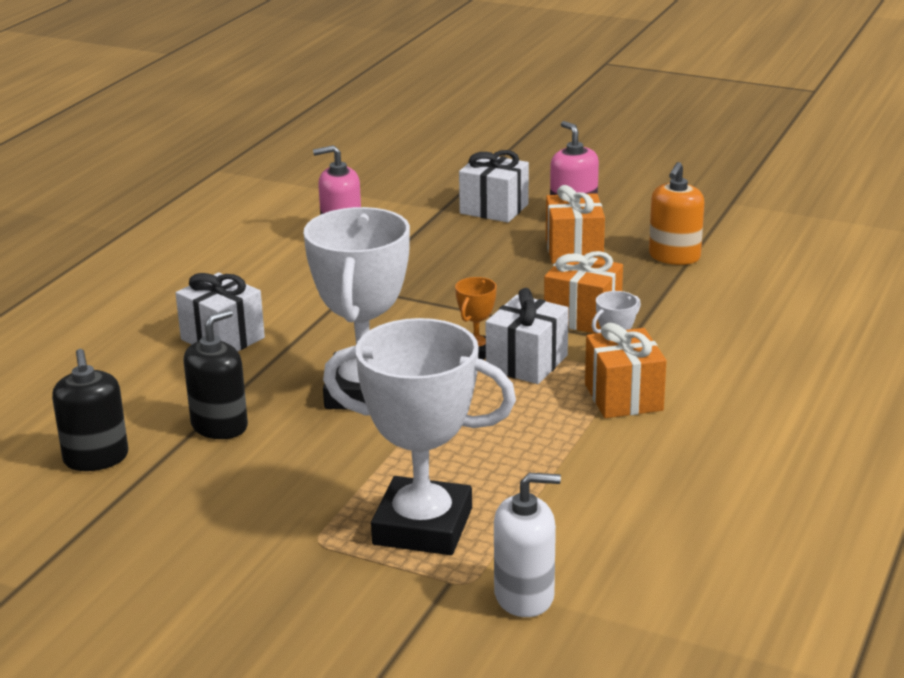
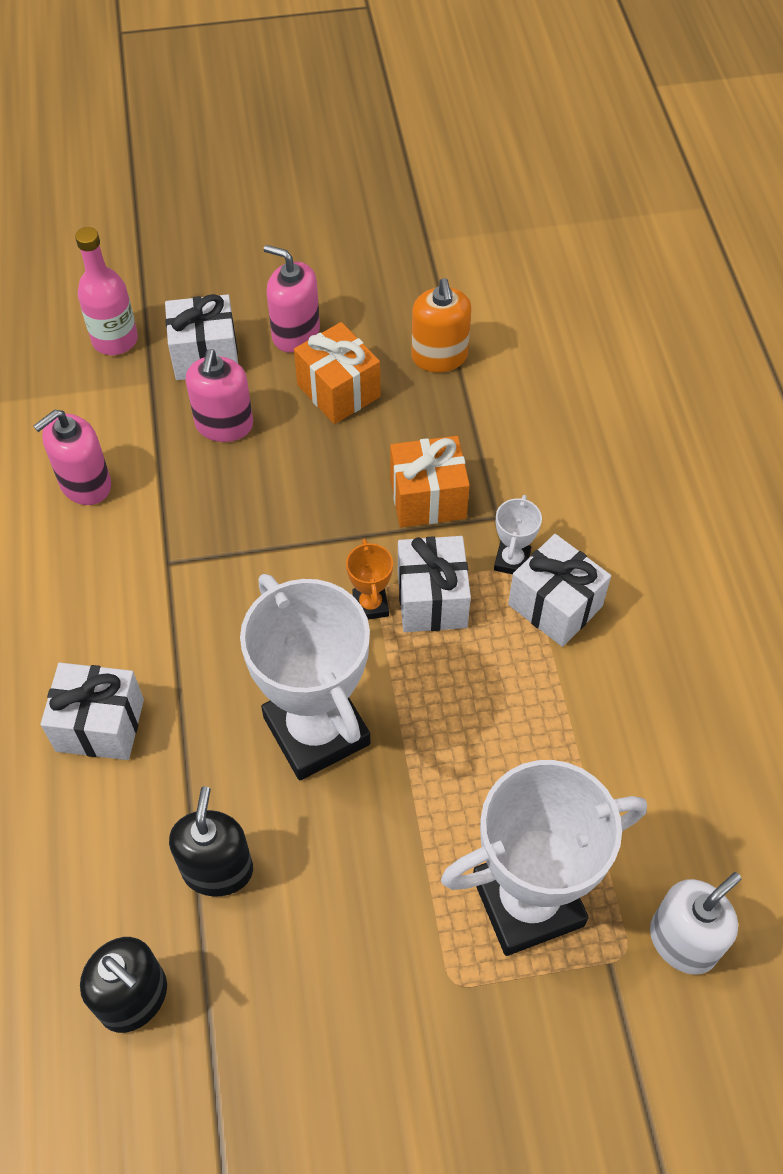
camera: 35 degrees left, 30 degrees up
orange gift [585,323,667,418] -> white gift [508,534,611,647]
none -> pink bottle [75,227,138,355]
none -> pink soap dispenser [186,349,253,442]

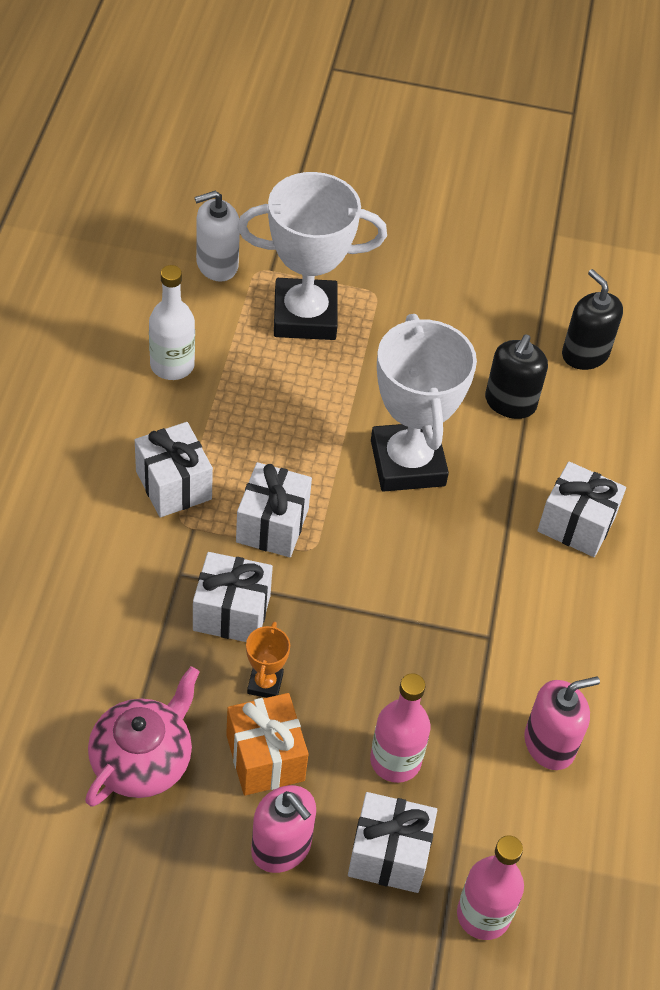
camera: 165 degrees left, 5 degrees down
pink soap dispenser [186,349,253,442] -> pink bottle [370,673,431,783]
orange trophy [346,539,393,619] -> orange trophy moved to [246,622,290,698]
orange gift [390,436,470,527] -> white gift [193,552,273,642]
orange soap dispenser [411,278,471,372] -> pink teapot [85,666,200,807]
white trophy [494,495,542,574] -> none
none -> white bottle [149,265,195,380]

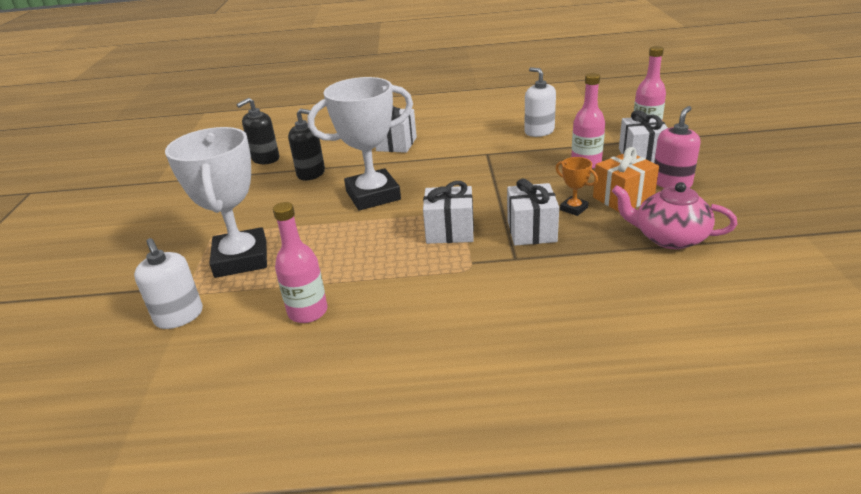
camera: 95 degrees left, 20 degrees down
white gift [135,422,213,517] -> none
white bottle [149,265,195,380] -> pink bottle [273,202,328,323]
orange trophy [246,622,290,698] -> orange trophy turned 45 degrees clockwise [556,157,598,216]
pink soap dispenser [524,677,600,770] -> white soap dispenser [524,67,556,137]

